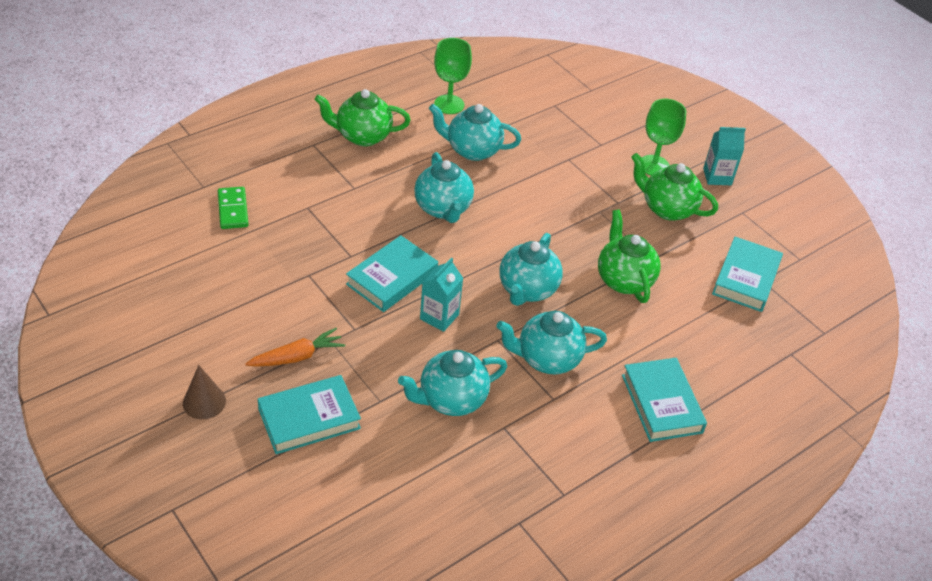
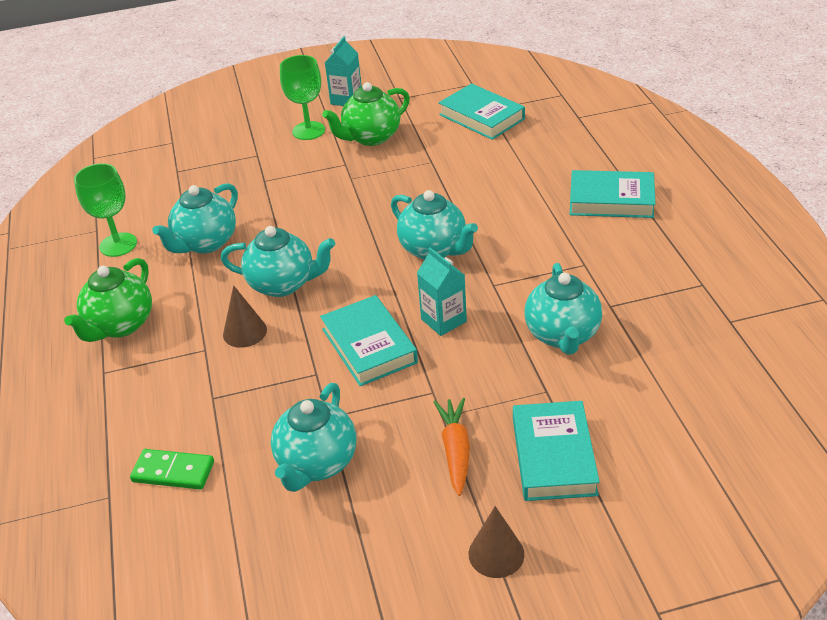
camera: 60 degrees left, 5 degrees down
turquoise teapot [496,311,607,374] -> turquoise teapot moved to [271,383,356,492]
green teapot [598,210,661,303] -> none
none -> brown cone [223,285,267,348]

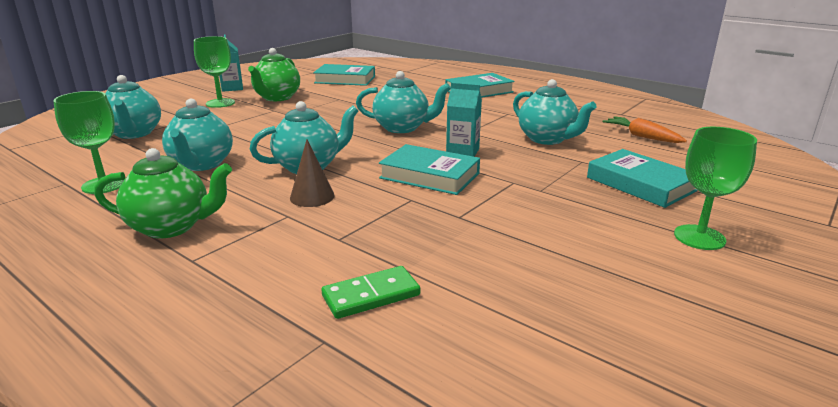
camera: 40 degrees left, 15 degrees down
green teapot [64,258,152,342] -> green teapot turned 75 degrees counterclockwise [94,148,232,239]
turquoise teapot [271,383,356,492] -> turquoise teapot moved to [105,75,161,139]
orange carrot [434,398,470,496] -> orange carrot moved to [602,116,687,143]
brown cone [469,506,524,578] -> green goblet [674,127,757,250]

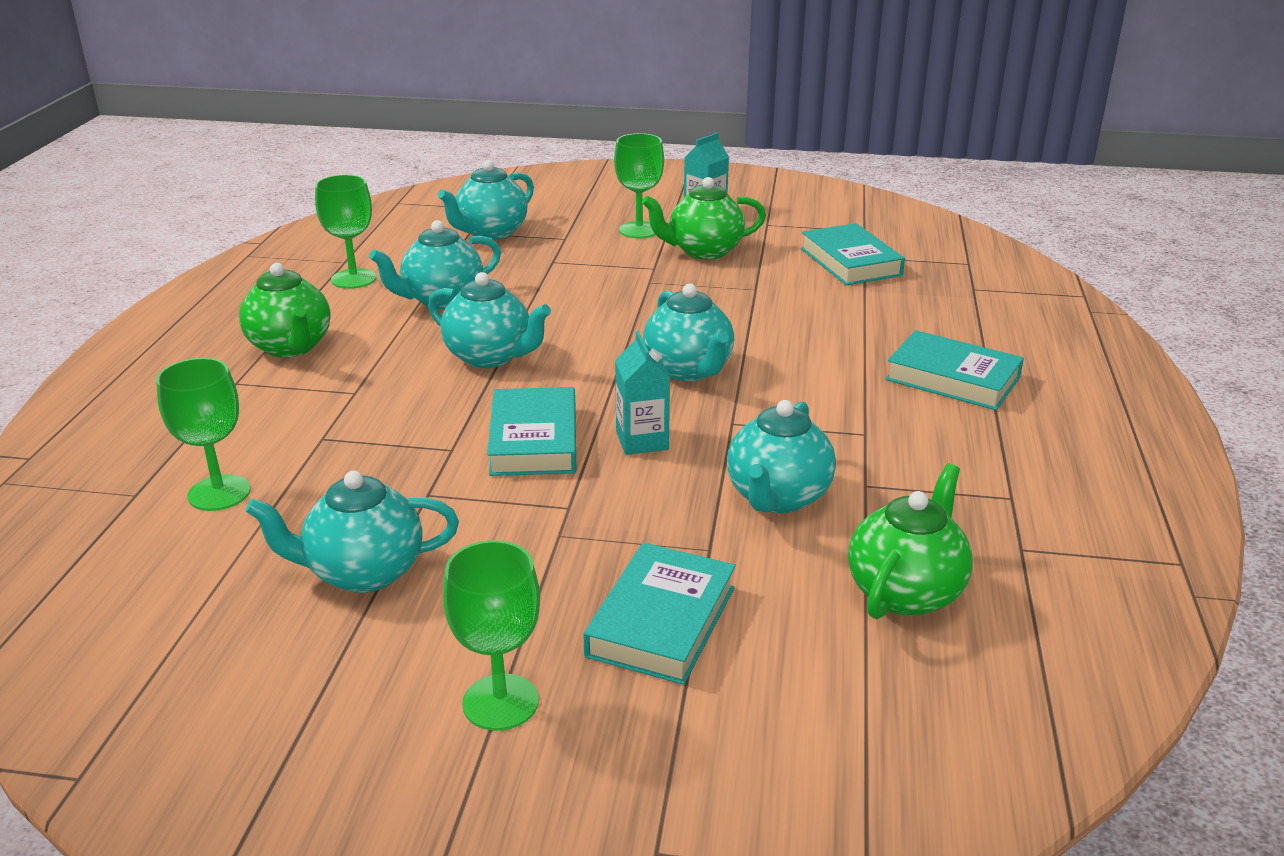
camera: 60 degrees right, 5 degrees up
brown cone [290,139,335,207] -> none
green domino [321,266,421,319] -> green goblet [156,358,251,511]
orange carrot [602,116,687,143] -> green teapot [848,463,973,619]
none -> turquoise teapot [246,471,459,593]

